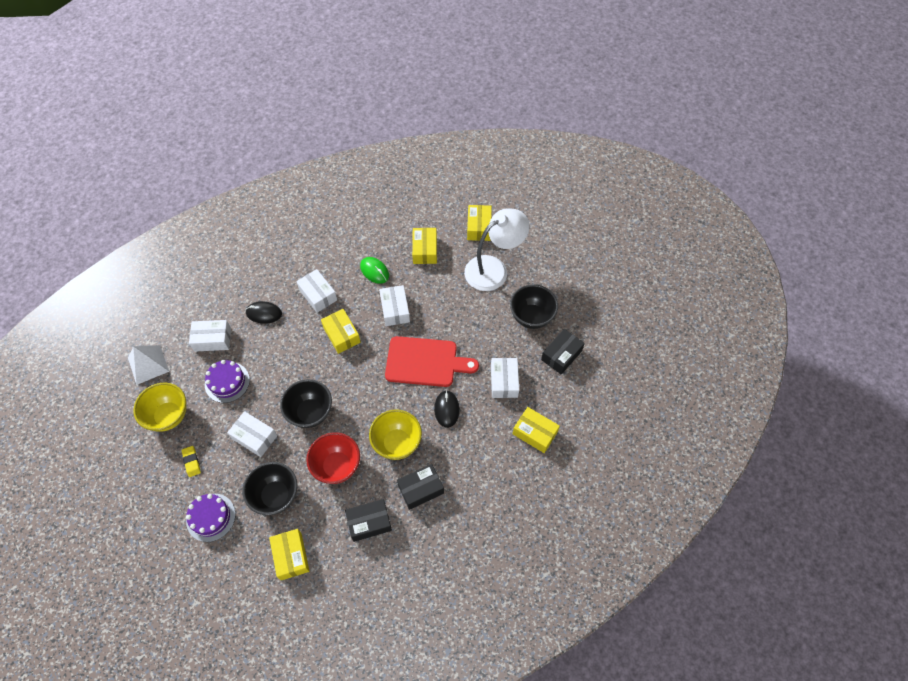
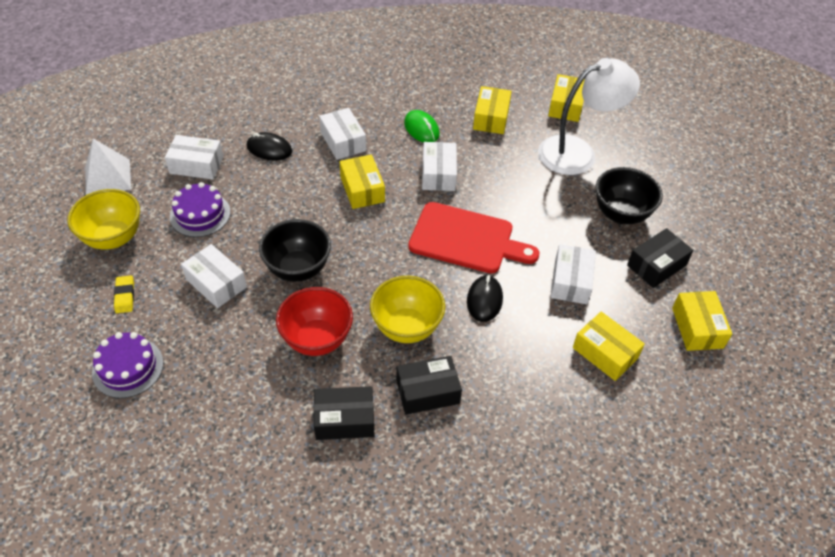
camera: 10 degrees right, 10 degrees down
black bowl [242,462,298,515] -> none
yellow box [269,529,309,580] -> yellow box moved to [672,291,732,351]

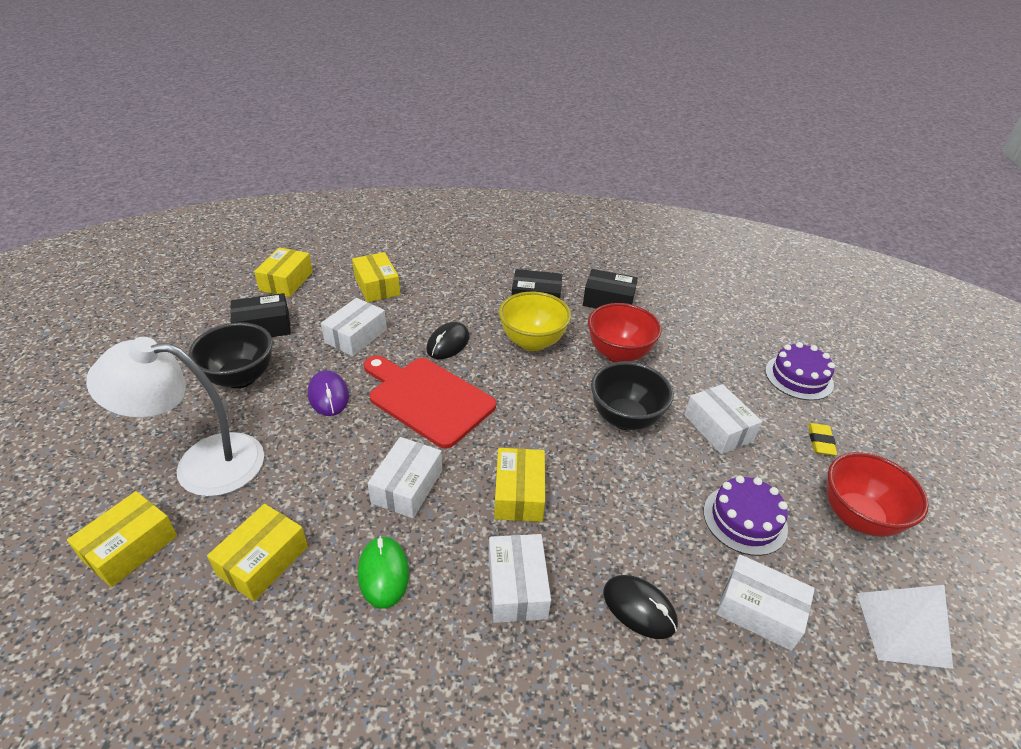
camera: 160 degrees left, 10 degrees down
yellow bowl [67,189,140,250] -> red bowl [826,452,929,537]
none -> purple mouse [308,370,349,416]

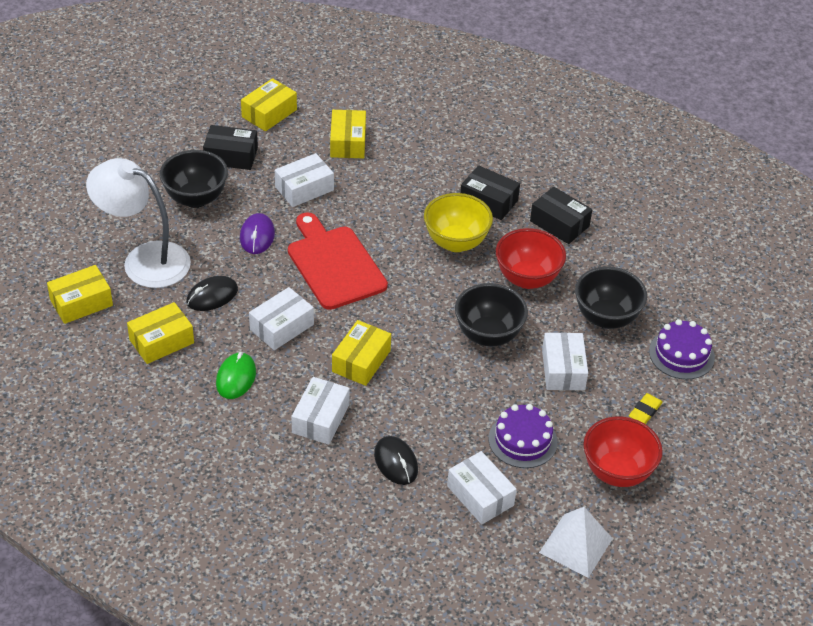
camera: 25 degrees right, 5 degrees up
black mouse [426,322,470,359] -> black mouse moved to [186,276,238,311]
none -> black bowl [575,266,647,329]

